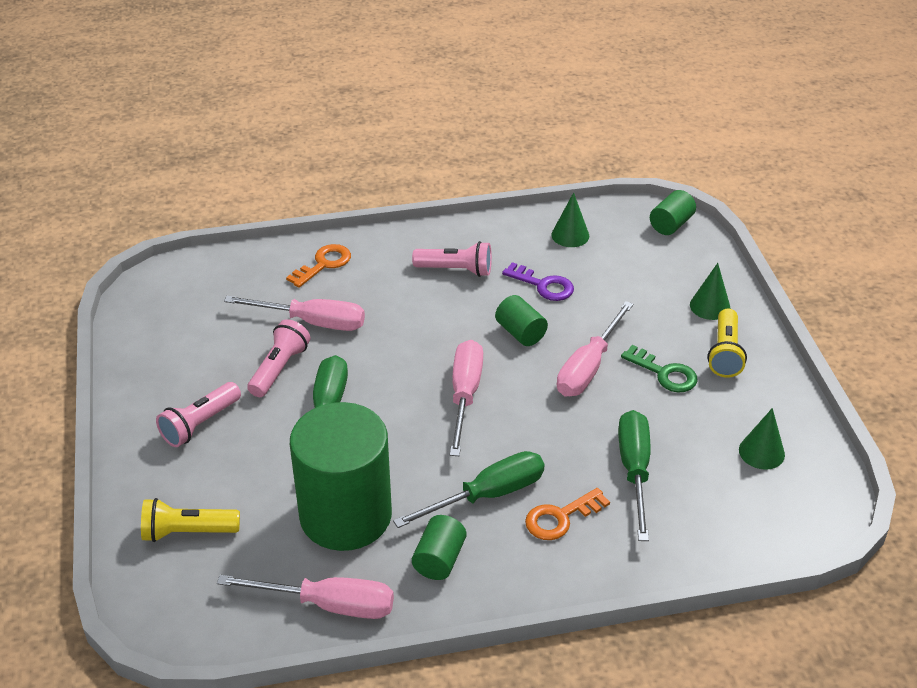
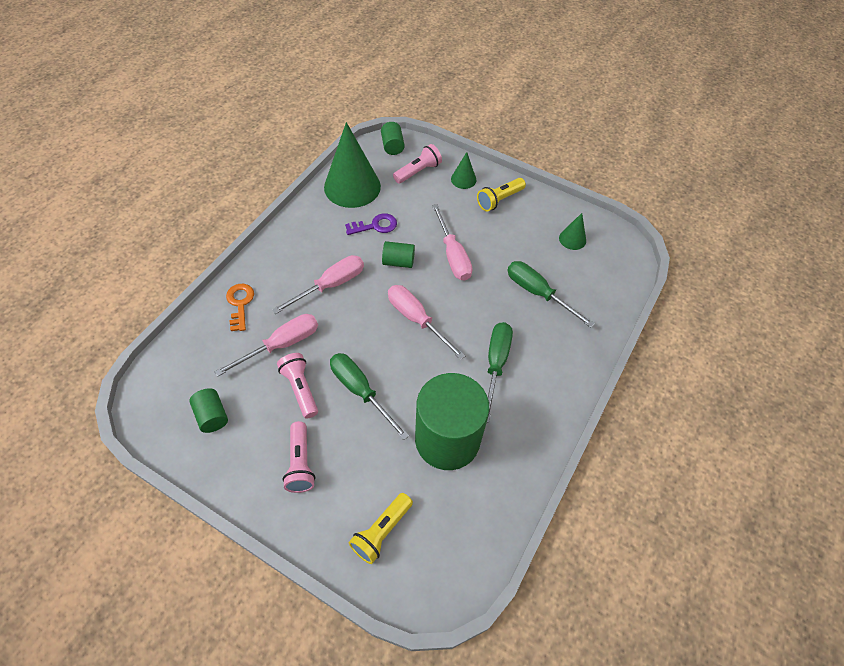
camera: 50 degrees left, 15 degrees up
pink screwdriver [217,575,394,619] -> pink screwdriver moved to [272,255,364,314]
pink flashlight [412,241,492,277] -> pink flashlight moved to [393,144,442,184]
green cylinder [412,515,466,580] -> green cylinder moved to [189,388,228,433]
orange key [525,488,610,540] -> none
green cone [551,192,589,247] -> green cone [324,122,381,208], size x2.17
green key [621,345,698,393] -> none
yellow flashlight [708,308,747,378] -> yellow flashlight turned 90 degrees clockwise [477,178,526,211]

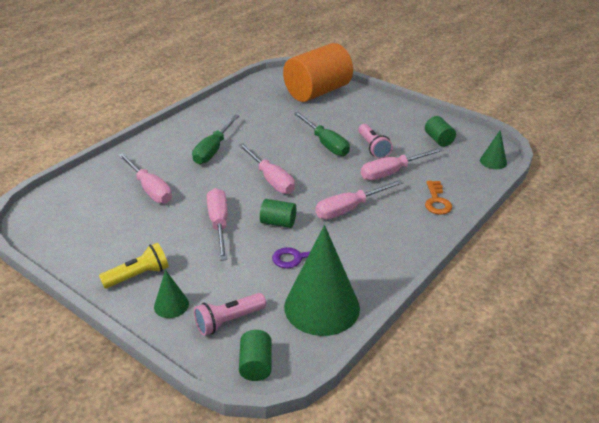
camera: 170 degrees left, 20 degrees down
pink flashlight [283,421,315,493] -> none
yellow flashlight [349,493,413,564] -> orange cylinder [283,43,353,102]
green cylinder [415,373,490,470] -> none
green screwdriver [507,261,595,328] -> pink screwdriver [118,153,172,203]
green cone [559,213,586,250] -> green cone moved to [480,130,507,169]

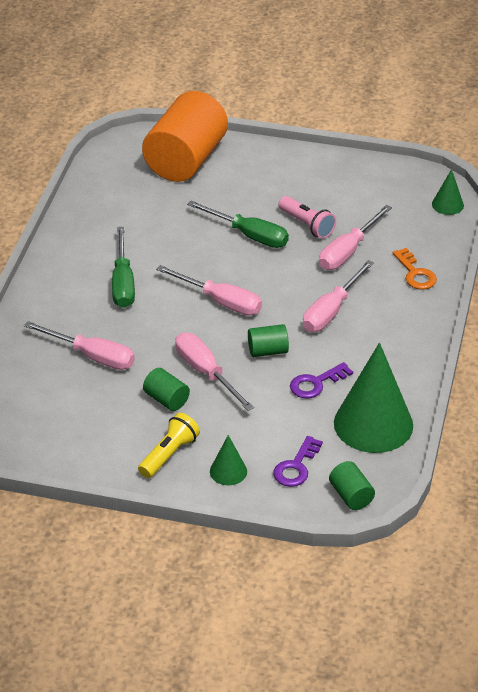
camera: 25 degrees left, 5 degrees up
pink flashlight [194,293,266,336] -> purple key [273,436,323,487]
green cylinder [425,116,456,147] -> green cylinder moved to [143,368,190,411]

